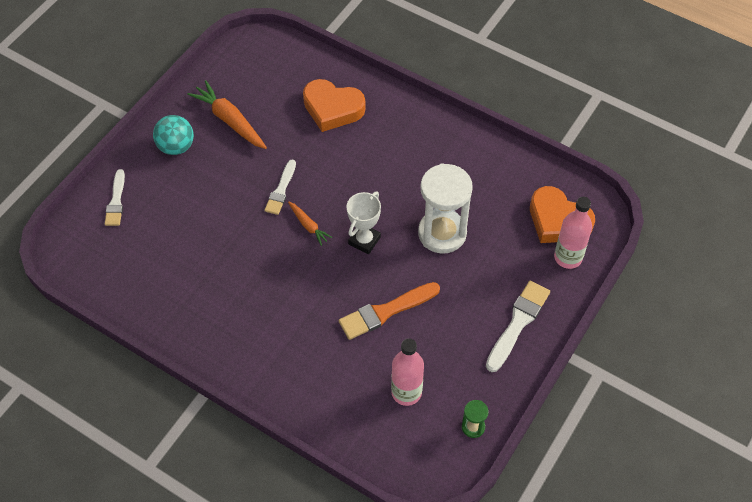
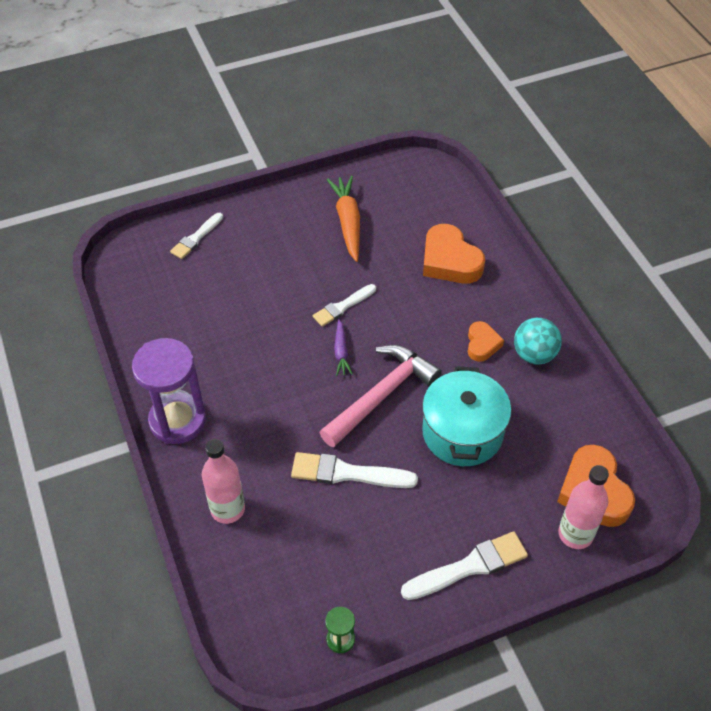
camera: 35 degrees right, 5 degrees down
turquoise ball [153,115,194,155] -> turquoise ball moved to [514,318,562,365]
orange carrot [288,201,332,246] -> purple carrot [334,319,352,376]
orange brush [339,282,440,340] -> white brush [291,452,418,488]
white trophy [347,192,381,254] -> pink hammer [319,345,442,447]
pink bottle [391,338,424,406] -> pink bottle moved to [202,439,245,524]
white hourglass [418,163,473,253] -> turquoise pot [422,366,511,466]
none -> purple hourglass [132,338,206,444]
none -> orange heart [468,321,504,362]

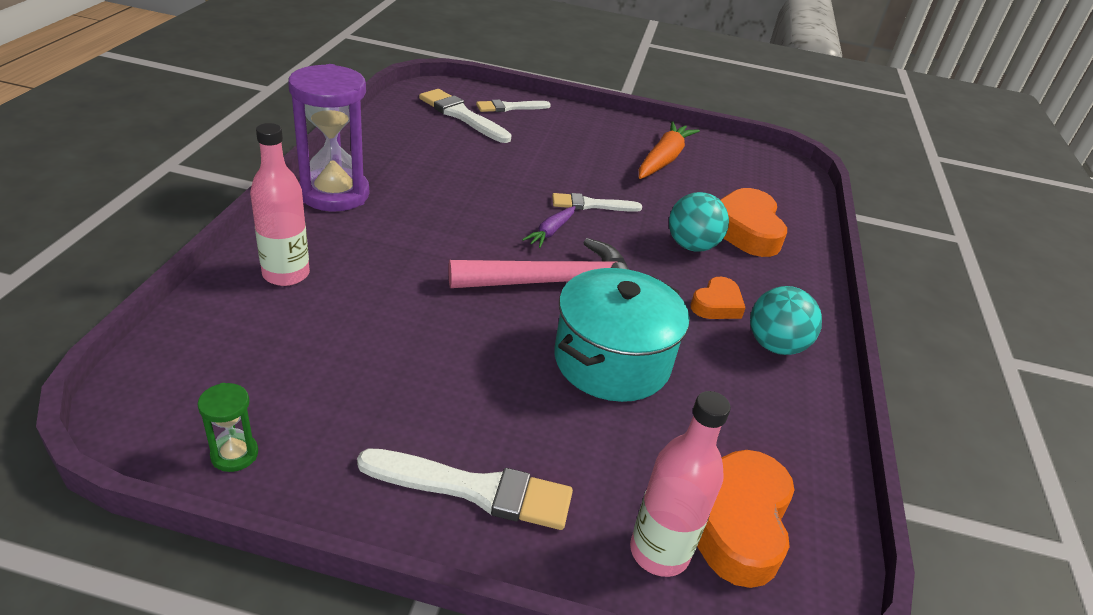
camera: 30 degrees right, 15 degrees down
white brush [291,452,418,488] -> white brush moved to [419,89,511,143]
none -> turquoise ball [669,192,729,252]

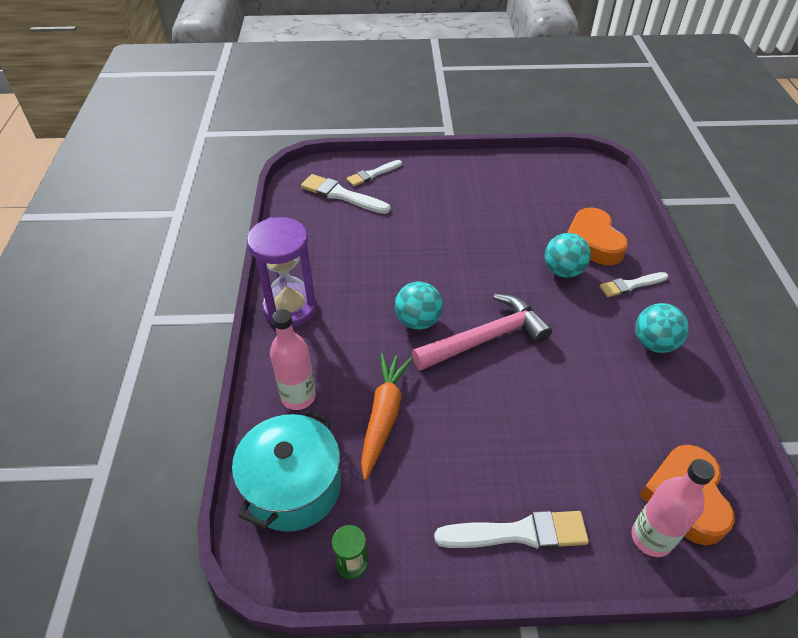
camera: 10 degrees left, 10 degrees up
purple carrot [522,206,575,248] -> none
white brush [552,193,642,212] -> white brush moved to [599,272,668,297]
turquoise pot [554,268,689,402] -> turquoise pot moved to [232,409,341,532]
orange carrot [639,121,700,179] -> orange carrot moved to [361,353,412,480]
orange heart [690,277,745,319] -> none
none -> turquoise ball [395,282,443,330]

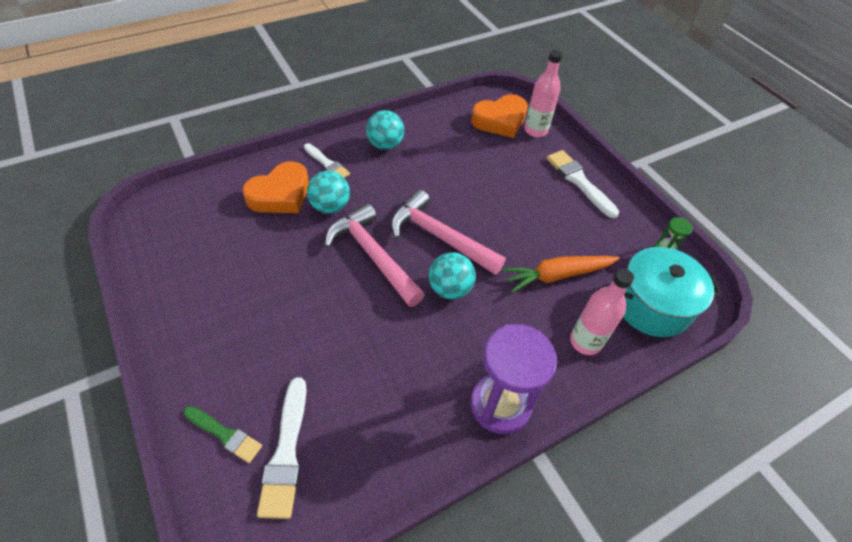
camera: 120 degrees left, 5 degrees up
white brush [346,160,402,186] -> green brush [183,406,262,463]
none -> pink hammer [325,203,425,307]

